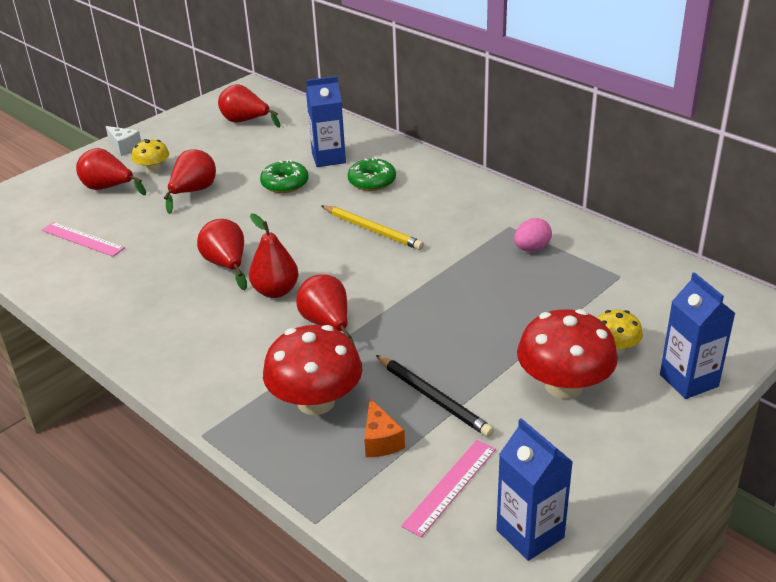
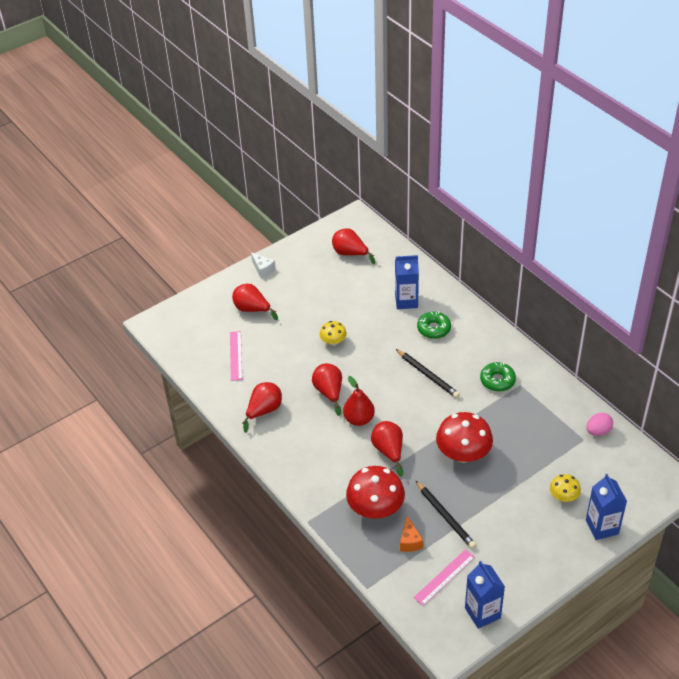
camera: 10 degrees right, 10 degrees up
pink ruler [42,222,125,257] -> pink ruler turned 45 degrees clockwise [230,331,242,381]
yellow mushroom [132,139,169,173] -> yellow mushroom moved to [320,321,347,346]
red pear [164,149,216,214] -> red pear moved to [243,382,282,433]
green donut [260,160,309,193] -> green donut moved to [480,362,516,391]
yellow pencil [322,205,424,250] -> black pencil [396,349,460,398]
pink egg [514,218,552,251] -> pink egg moved to [586,413,613,436]
red mushroom [517,309,618,399] -> red mushroom moved to [436,412,493,463]

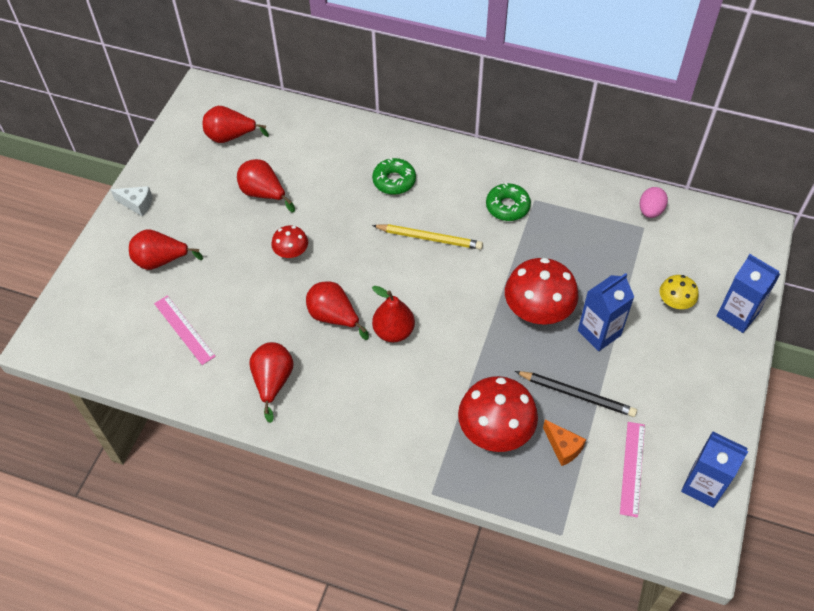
camera: 35 degrees left, 10 degrees up
yellow mushroom [320,321,347,346] -> red mushroom [271,225,308,258]
red pear [371,421,403,477] -> red pear moved to [237,159,295,212]
blue carton [395,255,419,309] -> blue carton moved to [578,273,634,351]
black pencil [396,349,460,398] -> yellow pencil [372,224,483,250]

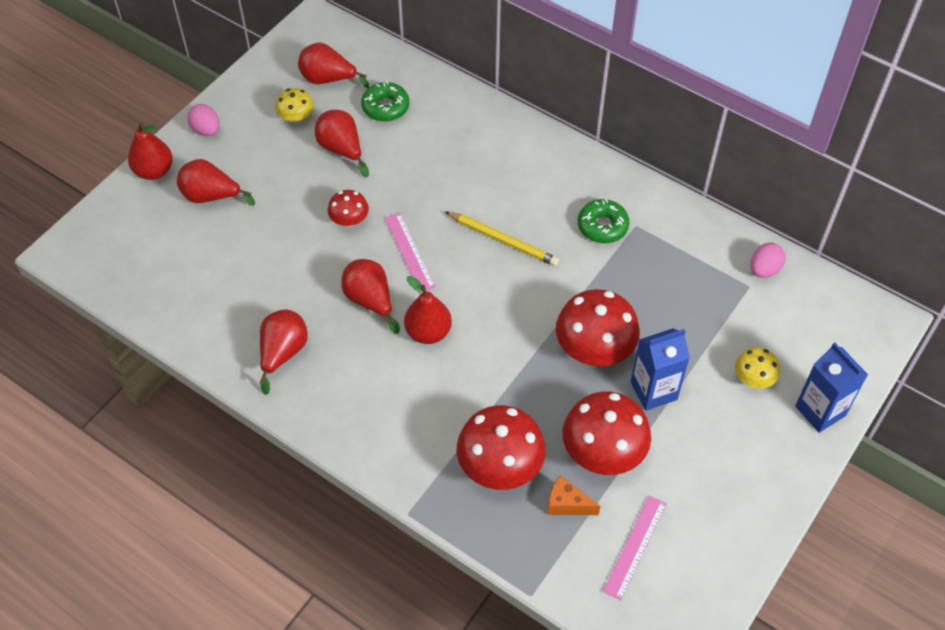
camera: 15 degrees right, 0 degrees up
white cheese [111,186,153,217] -> pink egg [187,104,219,136]
pink ruler [154,295,216,365] -> pink ruler moved to [385,213,436,293]
green donut [372,158,416,195] -> green donut moved to [361,81,409,122]
black pencil [515,371,637,417] -> red mushroom [562,391,651,475]
orange cheese [543,420,586,466] -> orange cheese turned 135 degrees clockwise [548,475,600,515]
blue carton [681,431,748,508] -> none
none -> red pear [128,122,173,180]
none -> yellow mushroom [275,88,314,123]

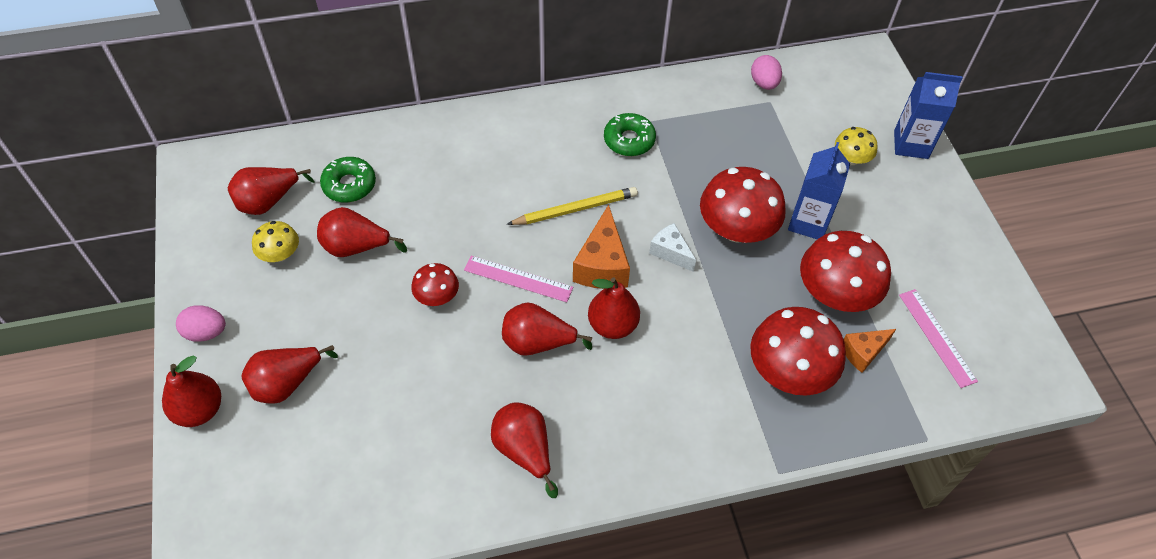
camera: 50 degrees left, 0 degrees up
none -> orange cheese [573,204,630,289]
none -> white cheese [649,223,696,272]

